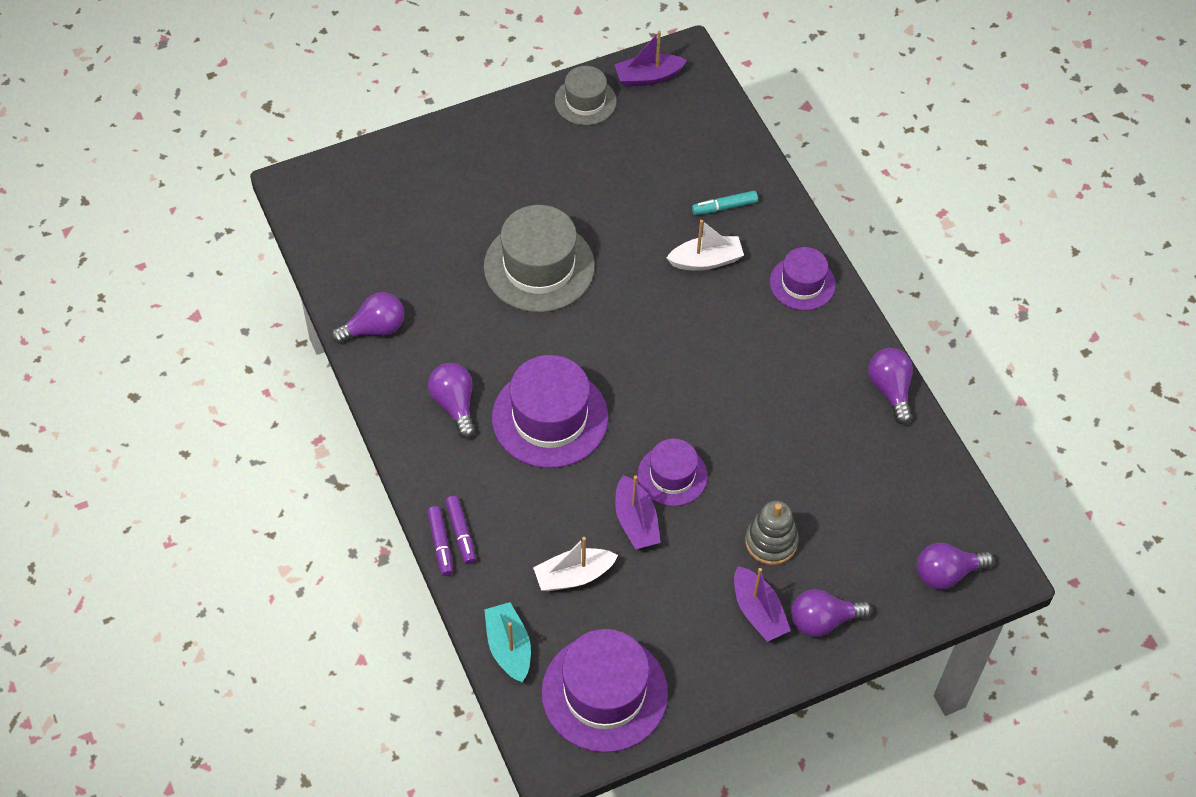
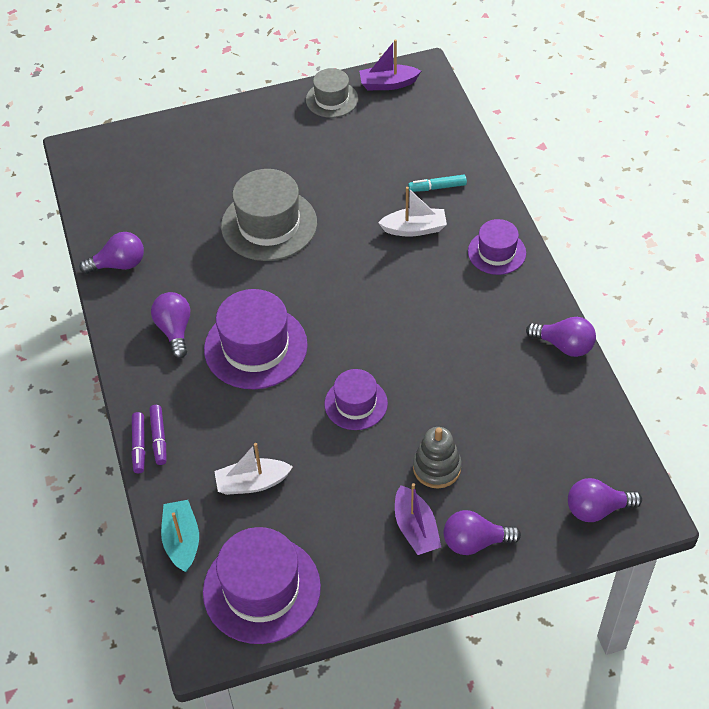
camera: 10 degrees right, 5 degrees down
purple boat [615,475,661,549] -> none
purple light bulb [868,348,913,425] -> purple light bulb turned 120 degrees clockwise [526,317,596,357]

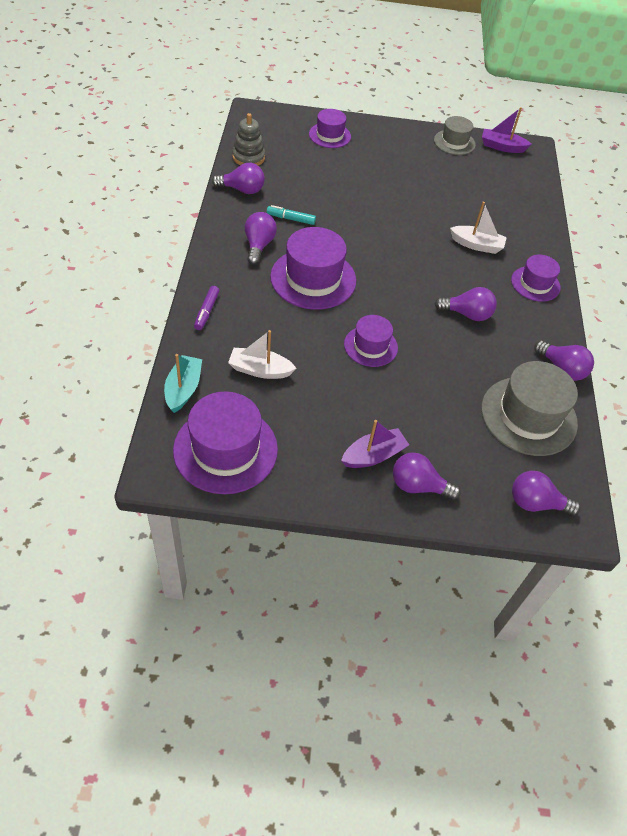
camera: 15 degrees right, 0 degrees up
purple marker [131,412,145,473] -> none
grey hat [221,169,317,261] -> grey hat moved to [481,361,578,456]
purple boat [395,483,441,555] -> purple boat turned 120 degrees counterclockwise [341,420,409,468]
turquoise marker [408,175,467,192] -> turquoise marker moved to [267,205,316,225]
grey stacking toy [413,427,462,488] -> grey stacking toy moved to [232,113,265,166]
none -> purple hat [309,109,351,148]
none -> purple light bulb [434,287,497,321]

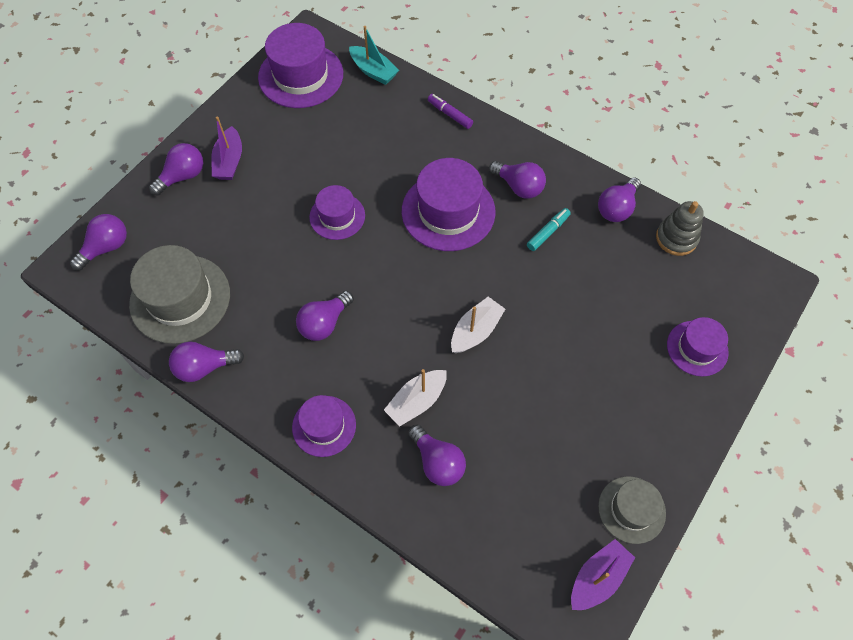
camera: 125 degrees right, 10 degrees up
white boat [228,330,297,379] -> white boat moved to [451,297,505,353]
none -> purple light bulb [408,424,466,486]

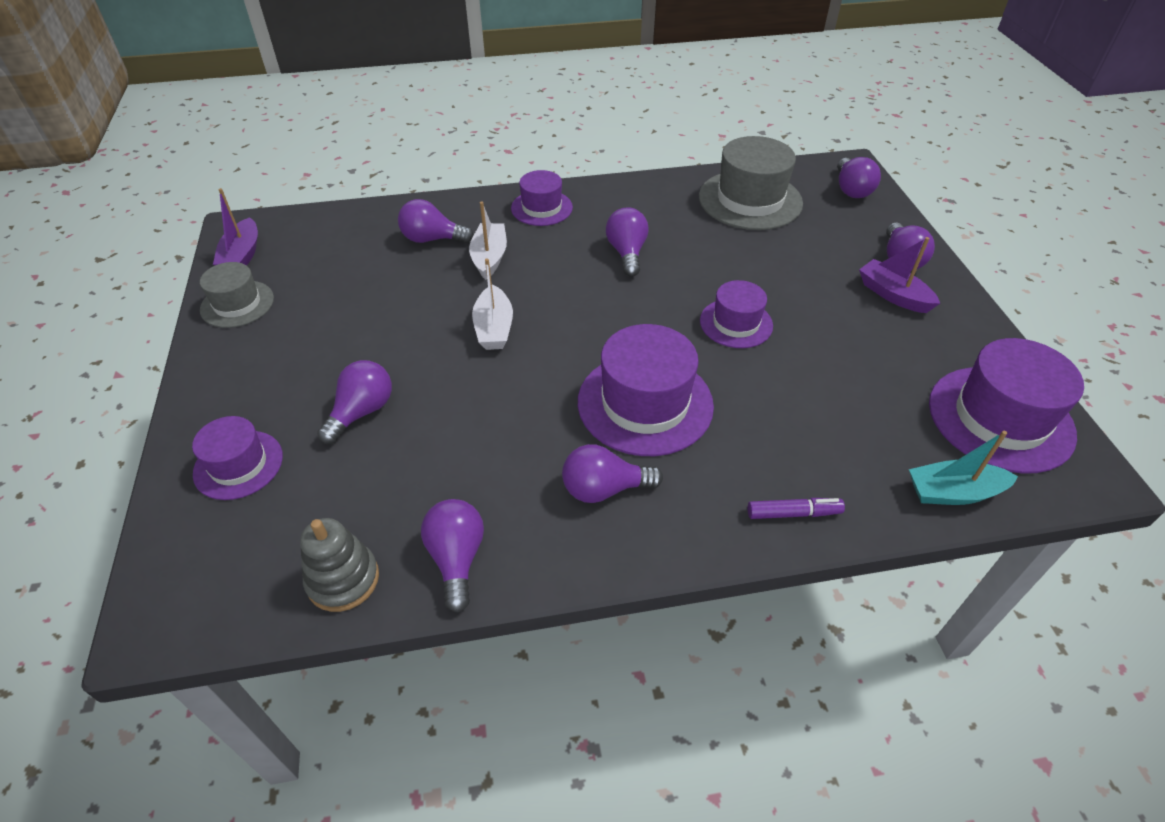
camera: 135 degrees right, 15 degrees down
purple light bulb [169,342,244,382] -> purple light bulb moved to [317,360,392,444]
turquoise marker [527,208,571,251] -> none

